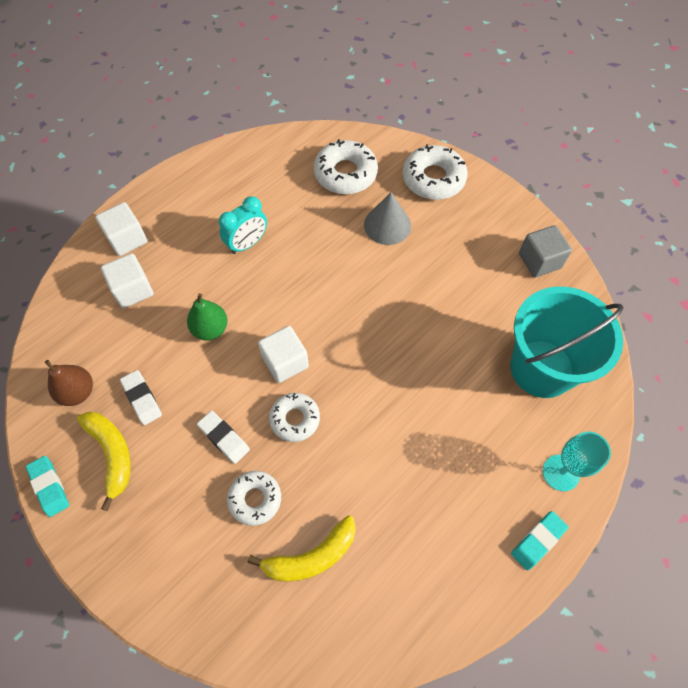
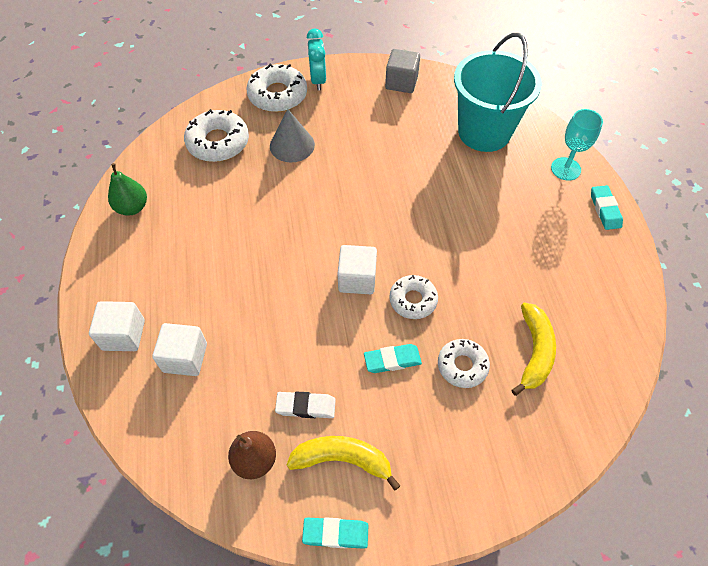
camera: 55 degrees left, 5 degrees down
green pear [187,293,227,340] -> green pear moved to [108,163,147,216]
white eraser [197,411,250,464] -> turquoise eraser [364,344,422,373]
turquoise clock [219,196,267,254] -> turquoise clock moved to [307,28,326,91]

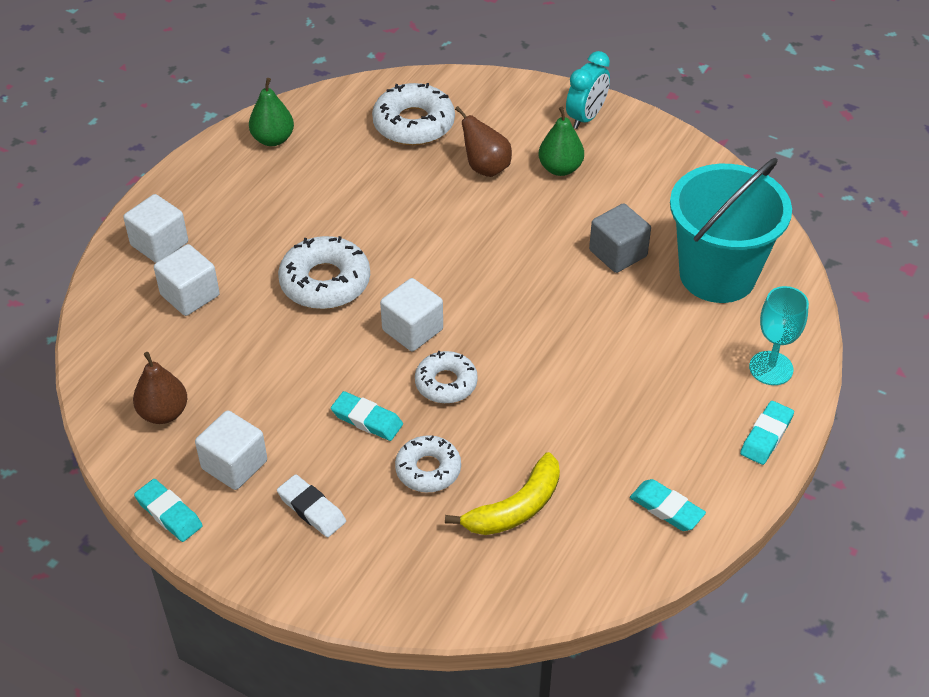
camera: 40 degrees right, 10 degrees down
white donut [246,63,307,112] -> white donut moved to [278,236,370,309]
grey cone [270,109,315,162] -> brown pear [455,106,512,177]
white eraser [275,391,336,418] -> white eraser moved to [277,474,346,537]
yellow banana [287,436,400,491] -> white cube [195,410,267,490]
grey cube [385,49,420,93] -> grey cube moved to [589,203,651,273]
none -> green pear [539,107,584,176]
none -> turquoise eraser [630,479,706,531]

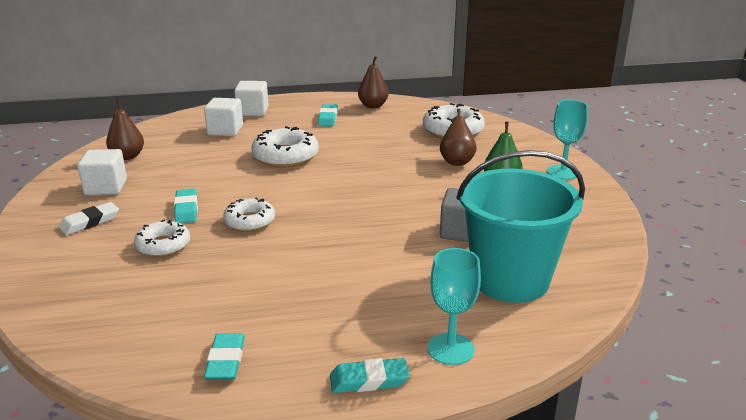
camera: 50 degrees right, 20 degrees down
turquoise eraser [134,479,203,542] -> turquoise eraser moved to [318,104,338,126]
green pear [249,78,294,146] -> brown pear [358,56,389,108]
white eraser [277,474,346,537] -> white eraser turned 45 degrees clockwise [59,202,119,235]
white cube [380,278,443,351] -> none
yellow banana [445,452,560,535] -> none
turquoise clock [566,51,610,129] -> turquoise goblet [547,100,588,180]

